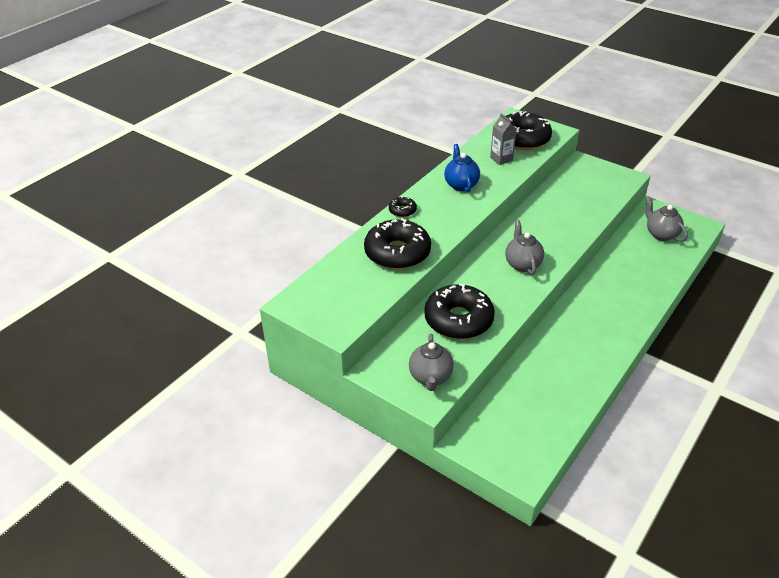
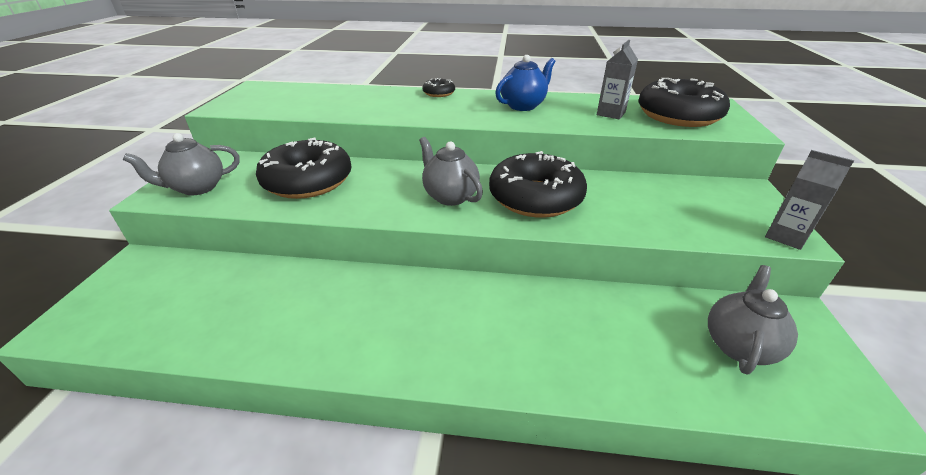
camera: 60 degrees right, 5 degrees down
black donut [364,219,431,270] -> black donut moved to [489,151,587,218]
grey teapot [505,220,544,275] -> grey teapot turned 90 degrees counterclockwise [419,137,483,206]
none -> grey carton [765,150,854,250]

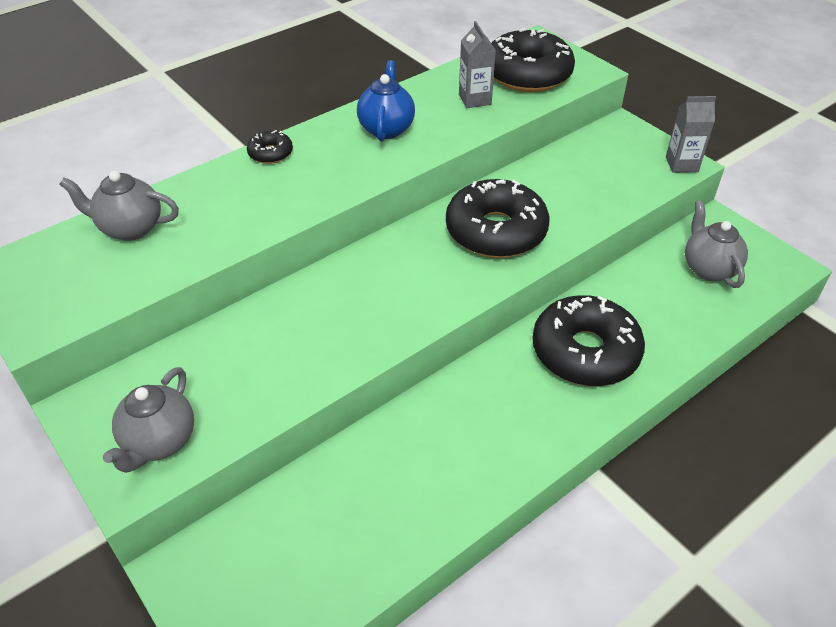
camera: 45 degrees left, 10 degrees up
black donut [256,138,352,199] -> black donut moved to [532,295,645,386]
grey teapot [419,137,483,206] -> grey teapot moved to [59,171,179,241]

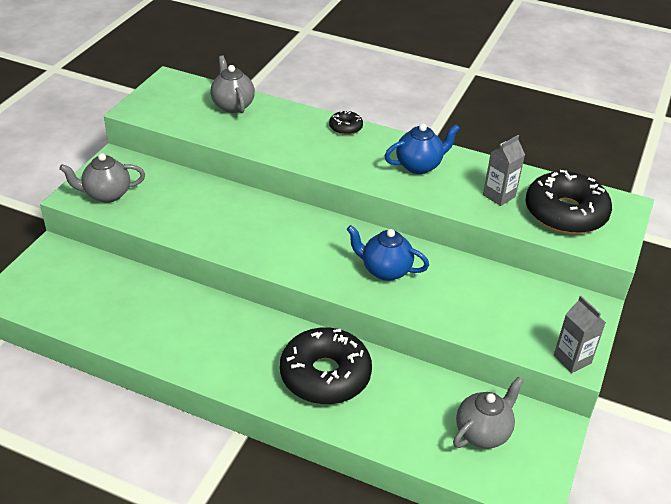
camera: 60 degrees right, 5 degrees down
black donut [446,179,550,258] -> blue teapot [347,225,429,281]

